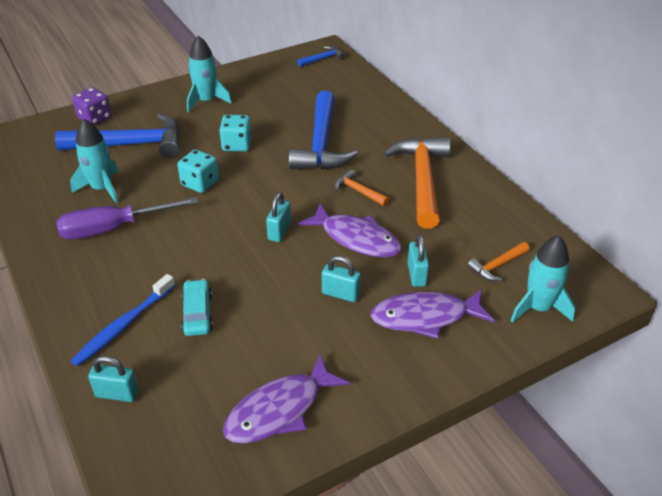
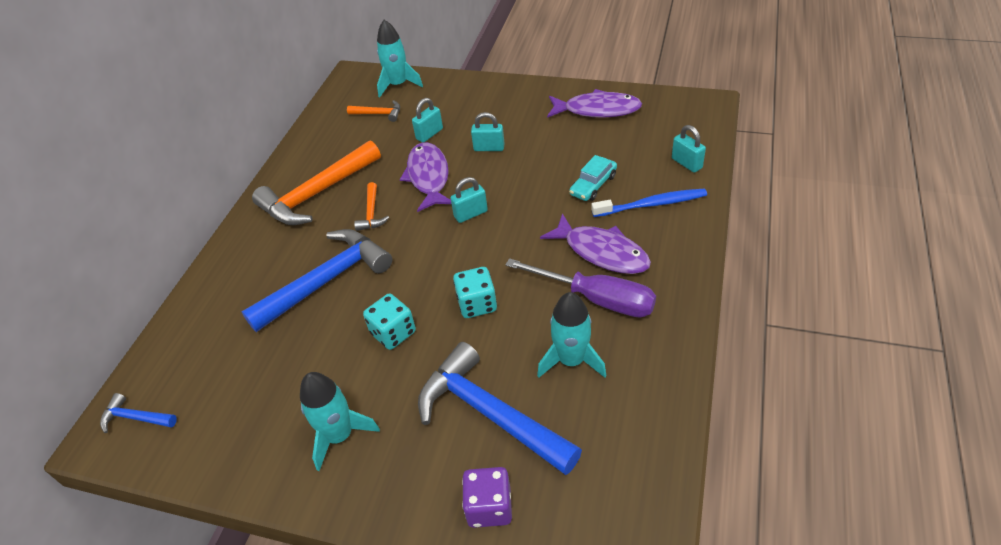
camera: 130 degrees left, 5 degrees up
turquoise padlock [322,255,361,302] -> turquoise padlock turned 60 degrees counterclockwise [471,112,505,151]
purple fish [370,289,494,339] -> purple fish moved to [540,213,651,274]

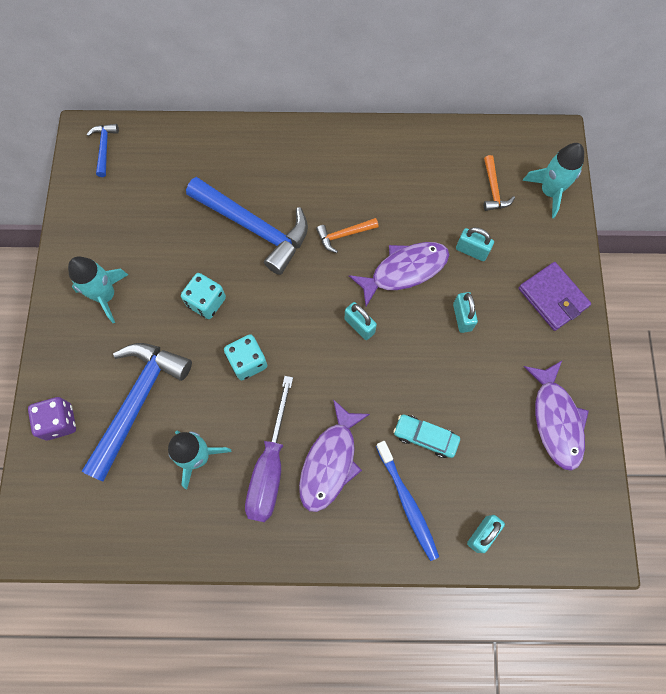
camera: 70 degrees right, 25 degrees up
orange hammer [252,140,381,225] -> none
none -> purple wallet [518,262,591,331]

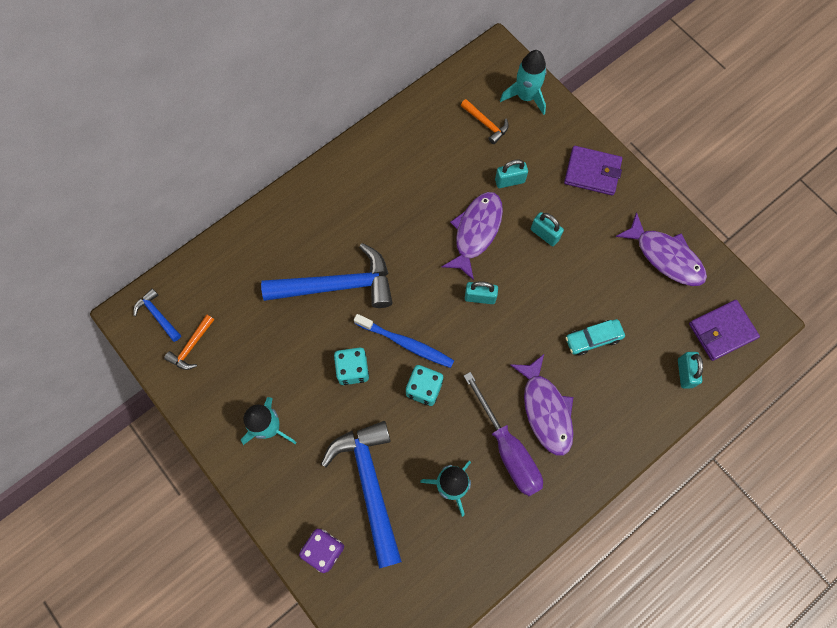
camera: 40 degrees left, 0 degrees up
orange hammer [316,218,379,253] -> orange hammer moved to [164,314,214,370]
blue toothbrush [376,441,439,561] -> blue toothbrush moved to [354,314,454,368]
none -> purple wallet [689,300,760,361]

